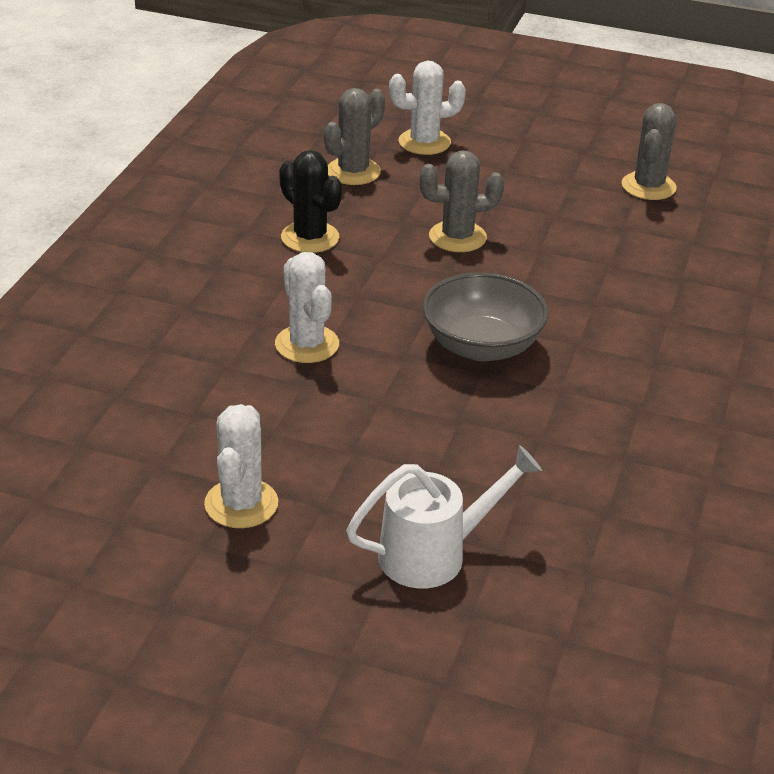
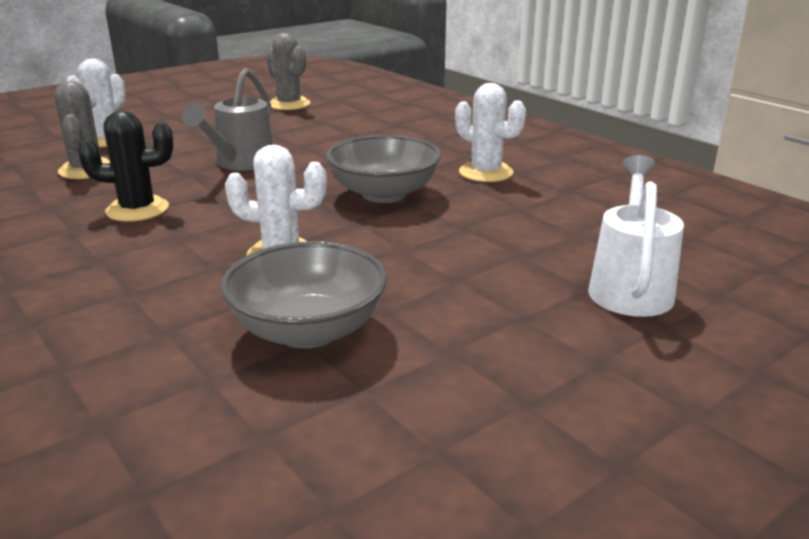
camera: 55 degrees left, 10 degrees down
white cactus [204,404,278,528] -> white cactus moved to [455,83,526,182]
grey cactus [419,150,504,252] -> grey watering can [182,68,273,170]
none -> grey bowl [221,241,387,349]

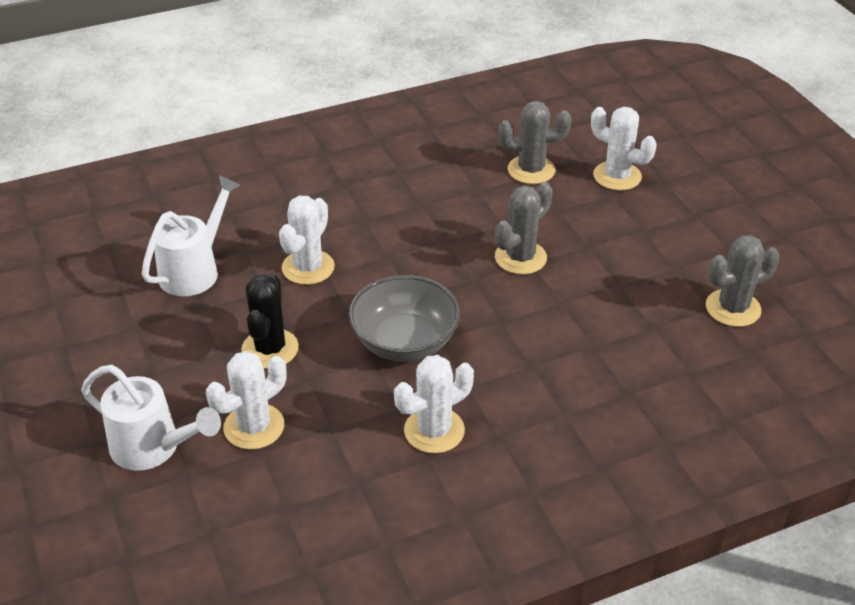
camera: 105 degrees right, 15 degrees up
black cactus [78,111,174,222] -> black cactus moved to [241,273,299,369]
grey watering can [182,68,273,170] -> grey cactus [495,182,553,274]
grey bowl [221,241,387,349] -> white watering can [142,175,241,296]
none -> white cactus [206,351,286,450]

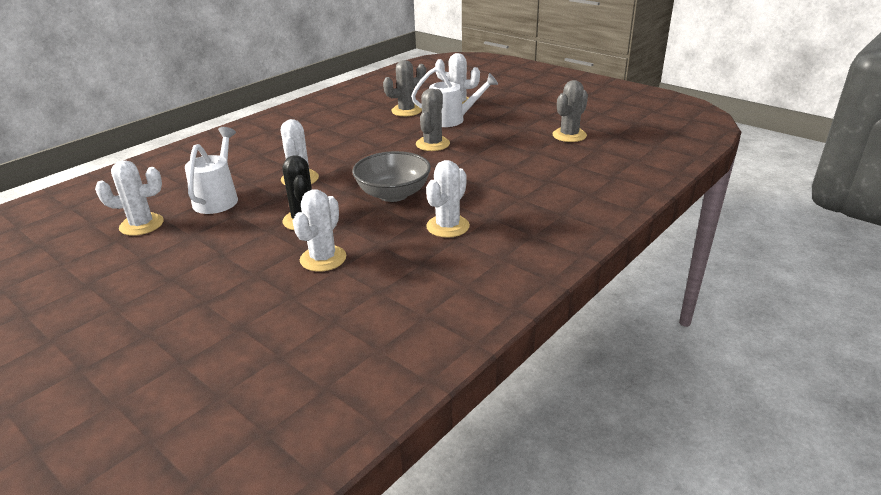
camera: 25 degrees left, 10 degrees down
white watering can [81,365,221,471] -> white watering can moved to [411,67,498,127]
none -> white cactus [95,160,164,236]

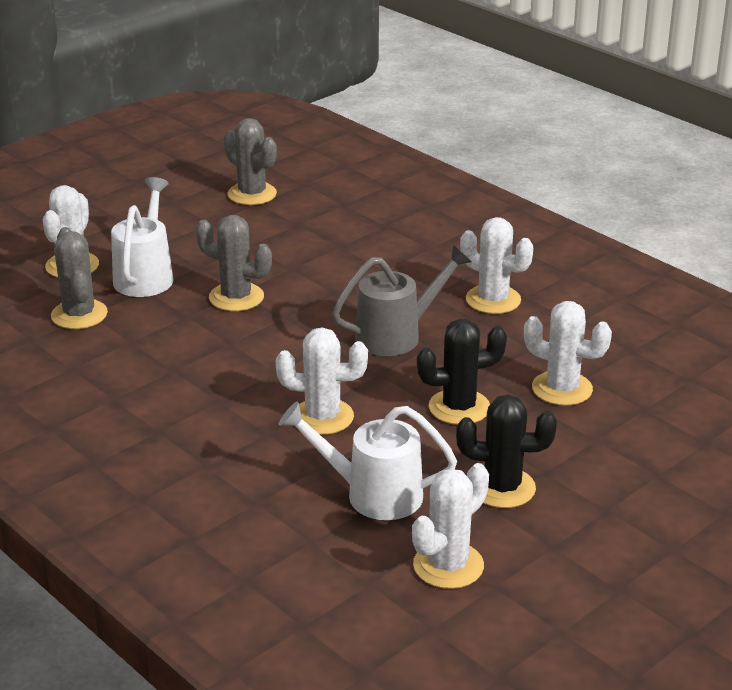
camera: 85 degrees left, 0 degrees up
white cactus [95,160,164,236] -> white cactus turned 45 degrees clockwise [412,463,489,589]
grey bowl [352,151,431,202] -> grey watering can [332,245,471,356]
none -> black cactus [456,395,557,508]

